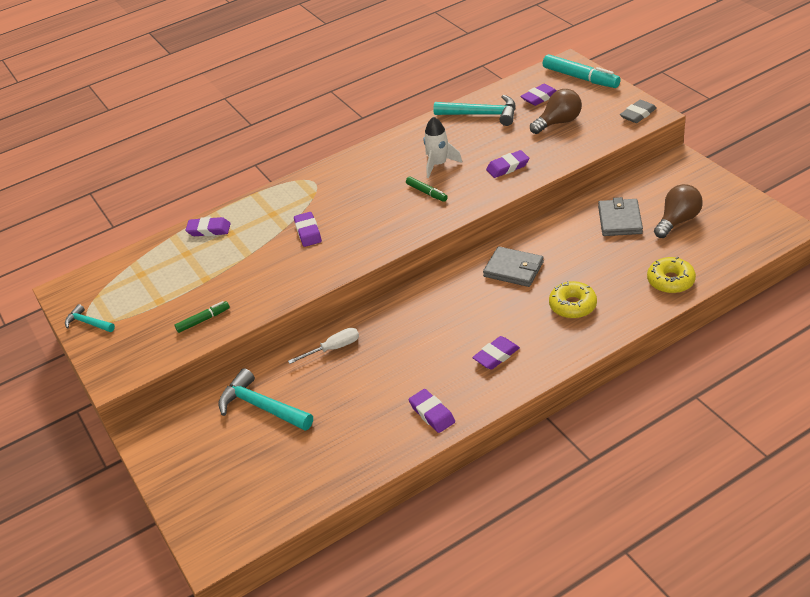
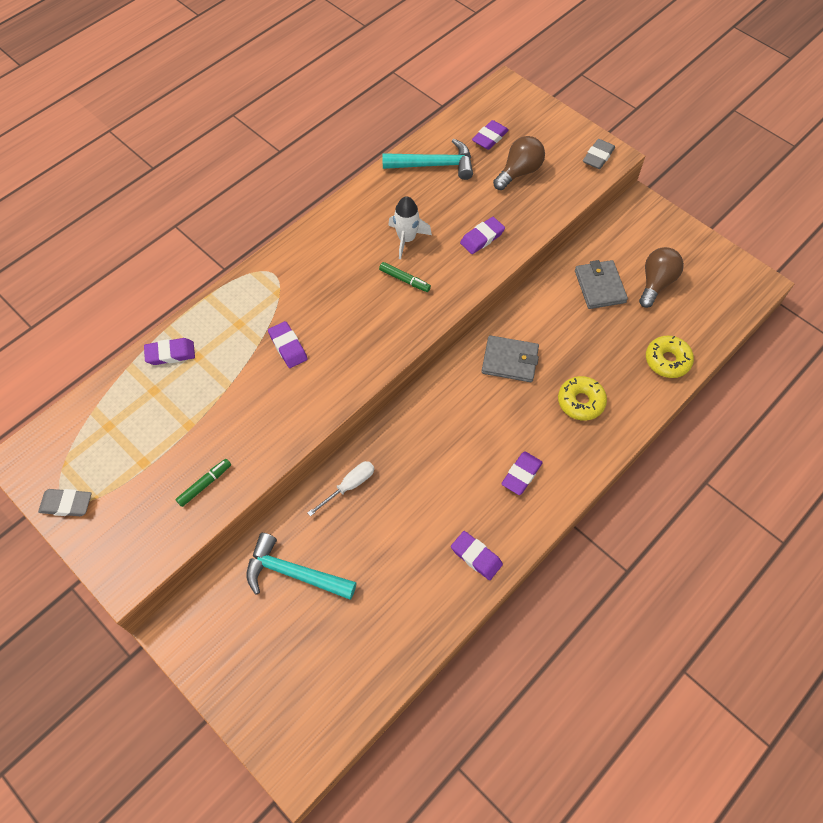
camera: 20 degrees left, 20 degrees up
turquoise hammer [65,304,115,332] -> grey eraser [38,489,91,516]
turquoise marker [543,54,621,88] -> none

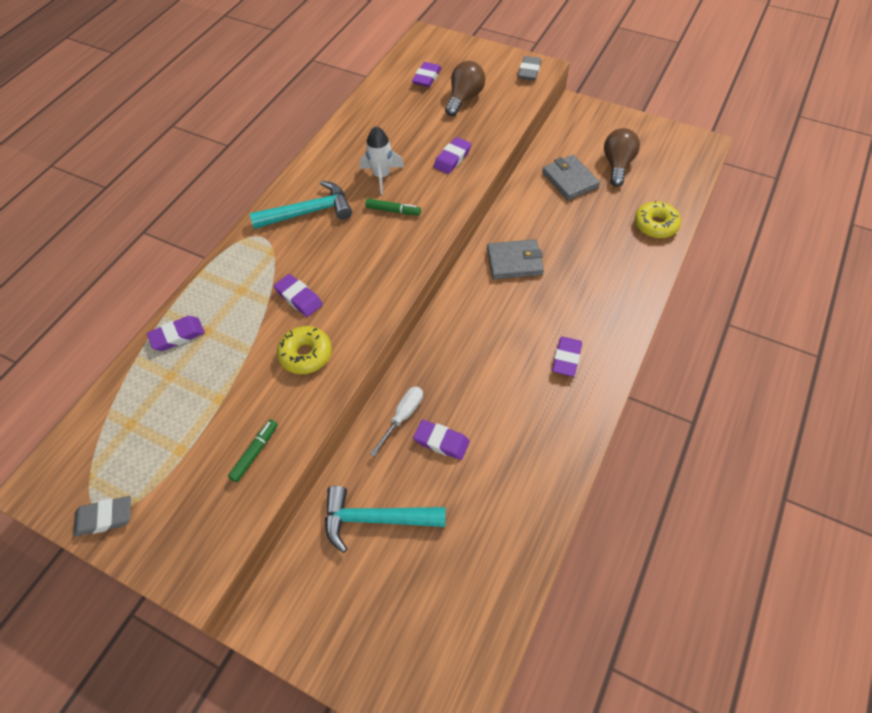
camera: 15 degrees left, 5 degrees down
turquoise hammer [382,139,473,180] -> turquoise hammer moved to [249,181,352,229]
purple eraser [451,531,503,580] -> purple eraser moved to [413,420,470,460]
yellow donut [558,376,607,421] -> yellow donut moved to [277,326,332,374]

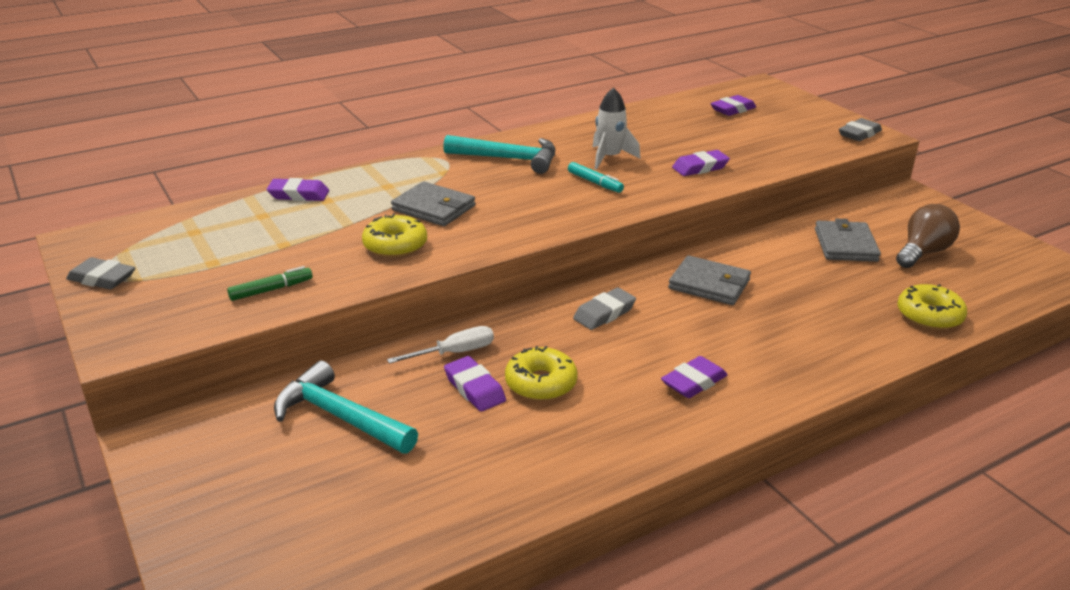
camera: 30 degrees right, 25 degrees down
purple eraser [274,274,323,317] -> grey wallet [391,181,475,226]
green marker [365,199,421,215] -> turquoise marker [568,162,624,193]
brown light bulb [445,61,485,116] -> none
none -> yellow donut [505,346,578,401]
none -> grey eraser [573,288,636,330]

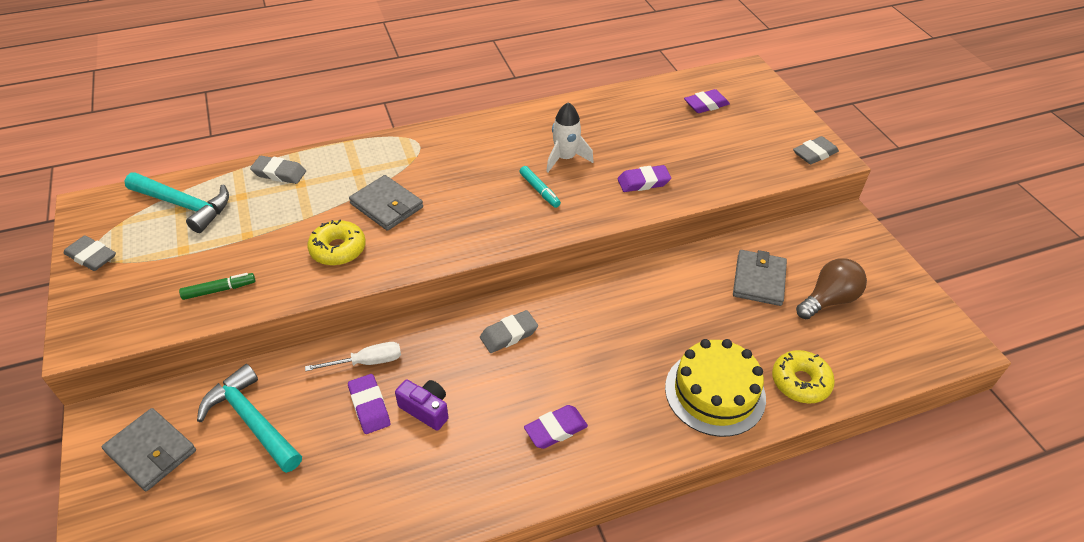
camera: 10 degrees right, 15 degrees up
purple eraser [267,178,329,201] -> grey eraser [250,156,306,184]
turquoise hammer [443,135,555,174] -> turquoise hammer moved to [124,172,229,233]
yellow donut [505,346,578,401] -> purple camera [395,380,449,430]
grey wallet [668,255,751,305] -> grey wallet moved to [102,408,196,491]
none -> yellow cake [665,339,766,437]

